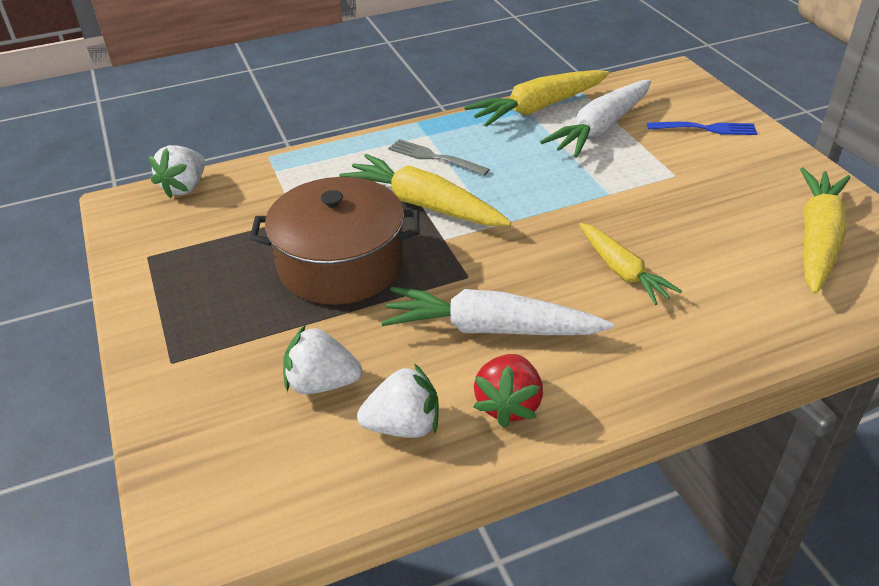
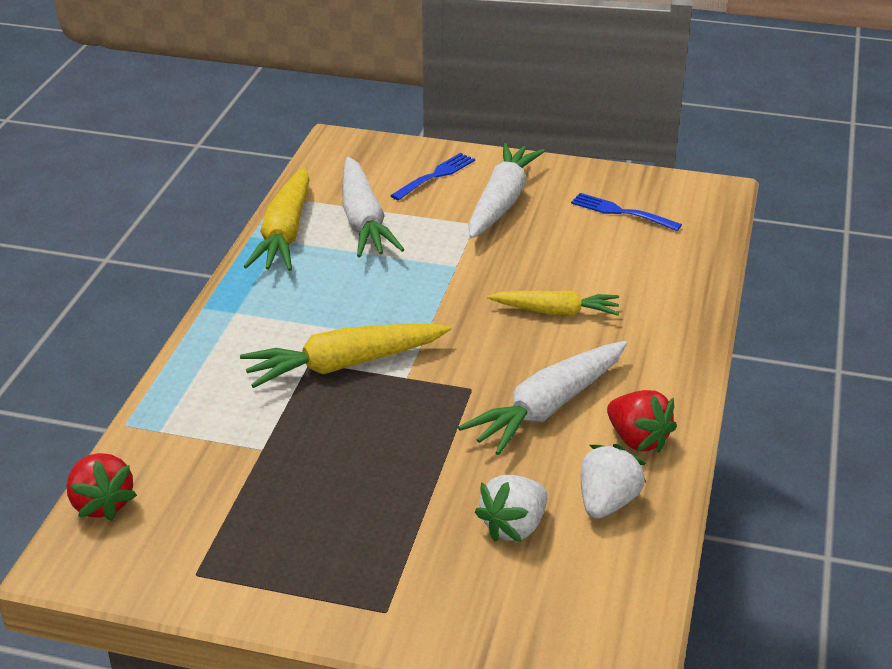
camera: 55 degrees left, 5 degrees down
white strawberry [149,145,205,198] -> red strawberry [67,453,137,521]
brown pot [250,177,419,305] -> none
grey fork [388,139,490,176] -> none
yellow carrot [800,167,851,294] -> blue fork [571,193,682,231]
none -> white carrot [468,143,545,239]

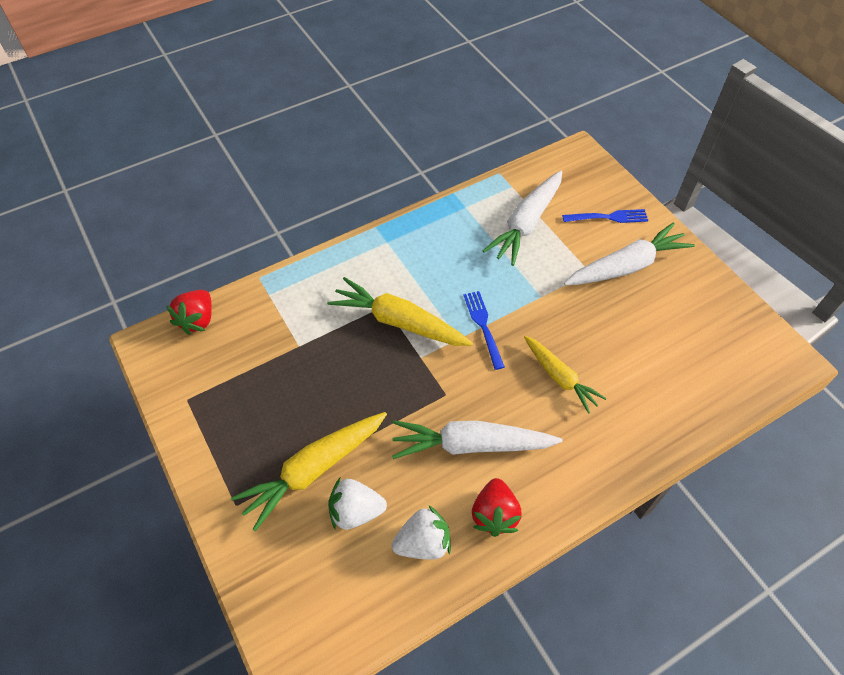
camera: 45 degrees right, 20 degrees up
yellow carrot [244,167,310,271] -> yellow carrot moved to [231,412,387,531]
blue fork [571,193,682,231] -> blue fork moved to [463,291,505,370]

